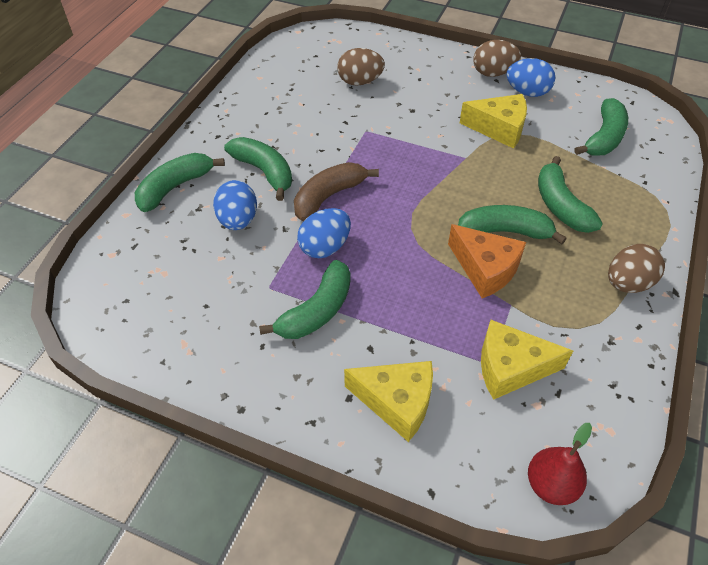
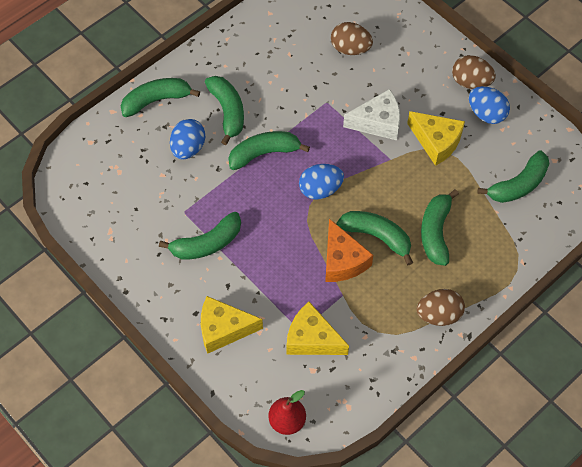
camera: 25 degrees right, 10 degrees up
brown banana [294,162,379,221] -> green banana [228,131,310,170]
blue egg [297,208,351,258] -> blue egg moved to [299,164,344,200]
yellow cheese [344,361,433,442] -> yellow cheese turned 135 degrees clockwise [201,296,263,354]
none -> white cheese [343,89,400,140]

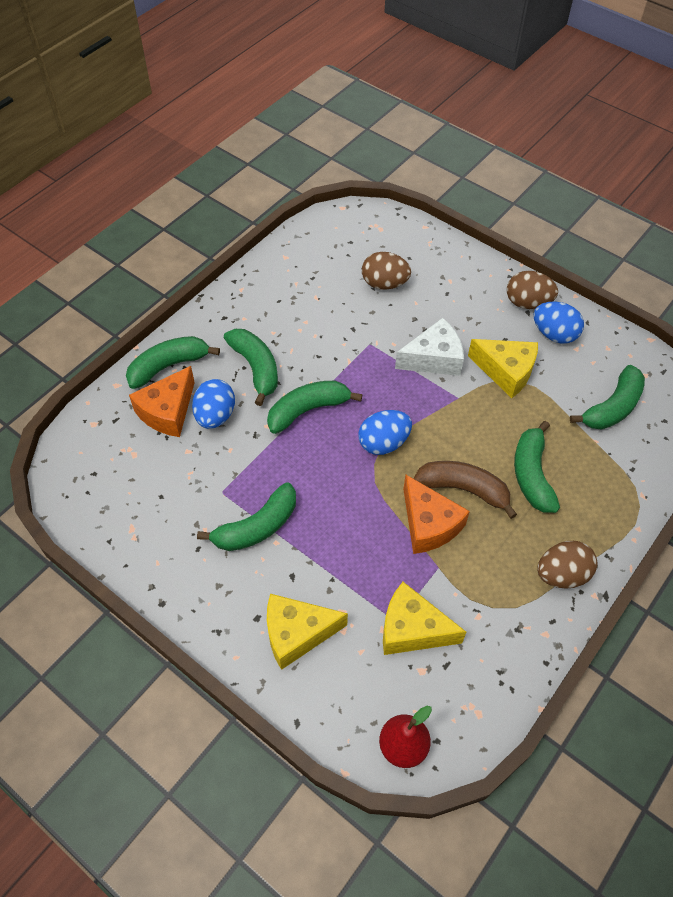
camera: 10 degrees left, 5 degrees down
green banana [337,211,413,265] -> brown banana [414,461,517,519]
none -> orange cheese [129,366,195,437]

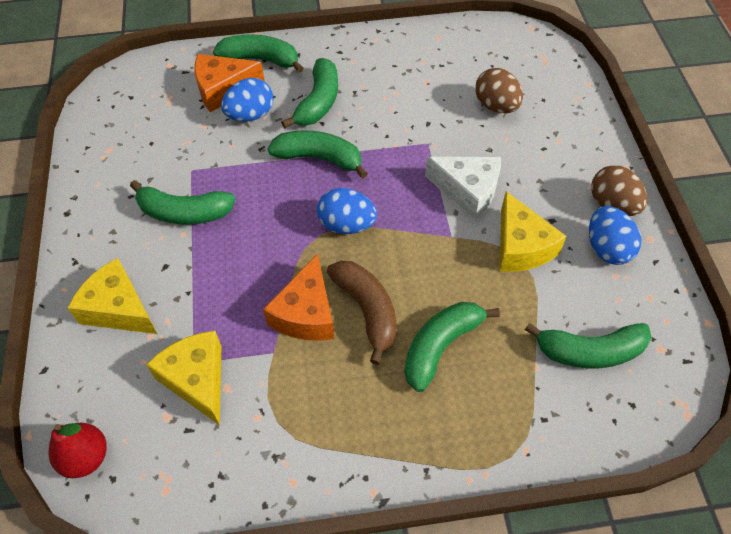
camera: 45 degrees right, 0 degrees up
brown egg [538,541,598,589] -> none

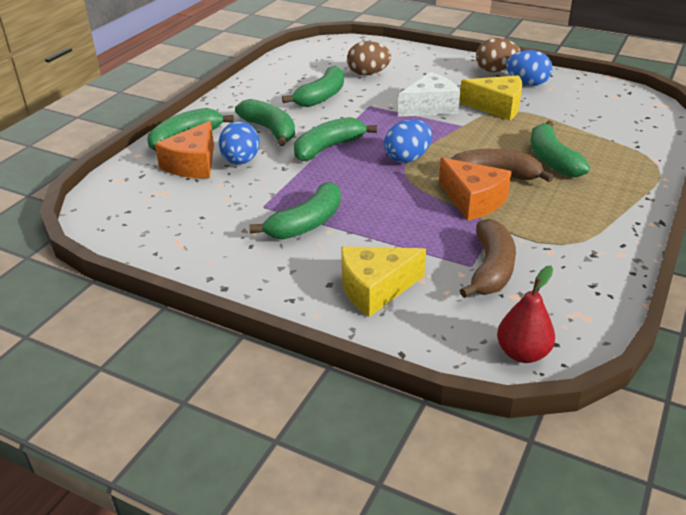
camera: 55 degrees left, 20 degrees down
yellow cheese [146,331,222,425] -> brown banana [460,219,516,298]
green banana [525,323,652,368] -> green banana moved to [282,66,344,107]

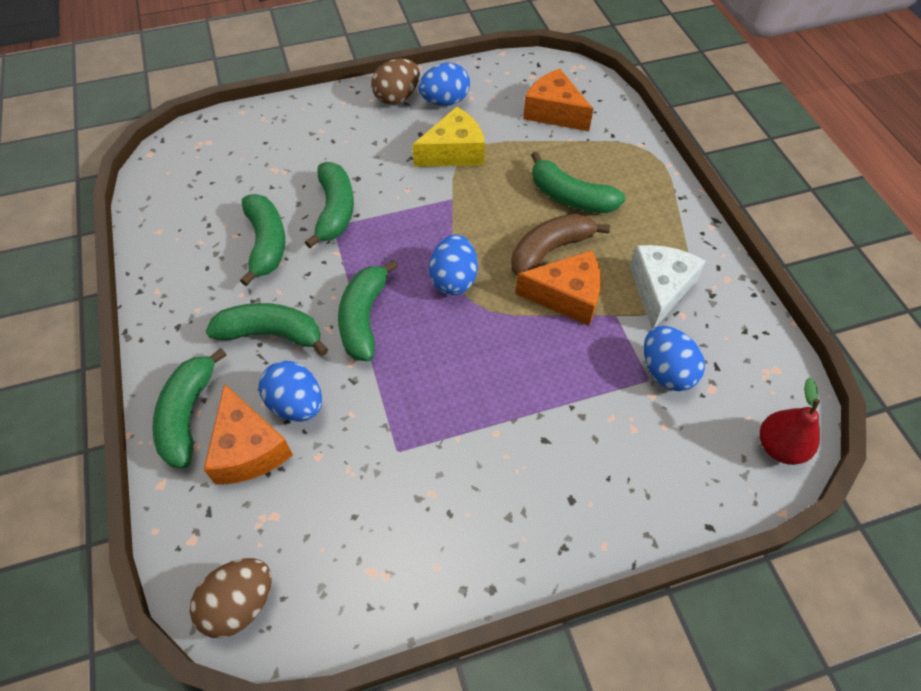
camera: 45 degrees left, 20 degrees up
green banana [249,182,341,240] -> green banana moved to [305,162,354,248]
yellow cheese [341,246,426,317] -> none
brown egg [347,41,391,75] -> brown egg moved to [190,558,272,638]
white cheese [398,72,460,117] -> white cheese moved to [629,245,706,329]
brown banana [460,219,516,298] -> blue egg [644,326,705,391]
none -> orange cheese [523,69,593,131]

